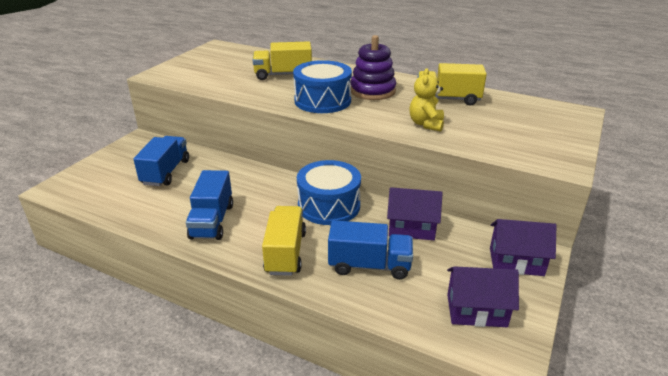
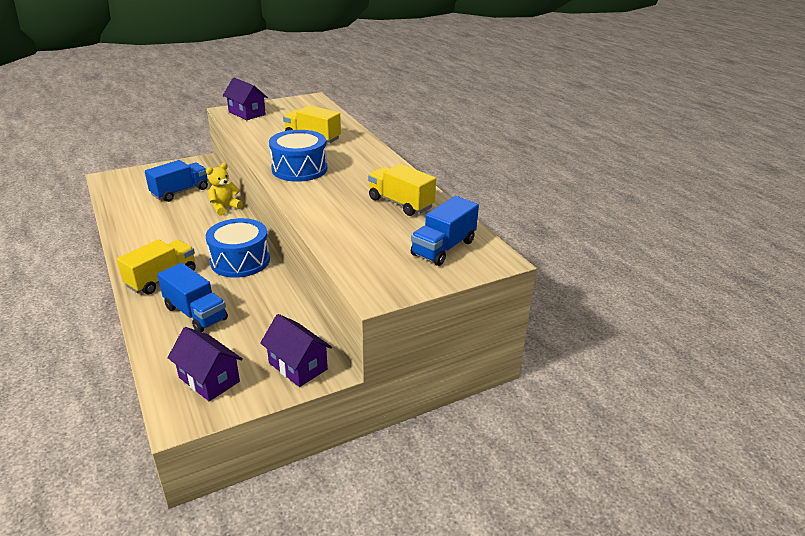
camera: 35 degrees right, 0 degrees up
blue truck [186,170,233,240] -> blue truck moved to [411,196,479,266]
purple stacking toy [350,35,396,100] -> none
purple house [387,187,443,240] -> purple house moved to [223,78,268,120]
yellow teddy bear [409,68,444,132] -> yellow teddy bear moved to [206,163,243,216]

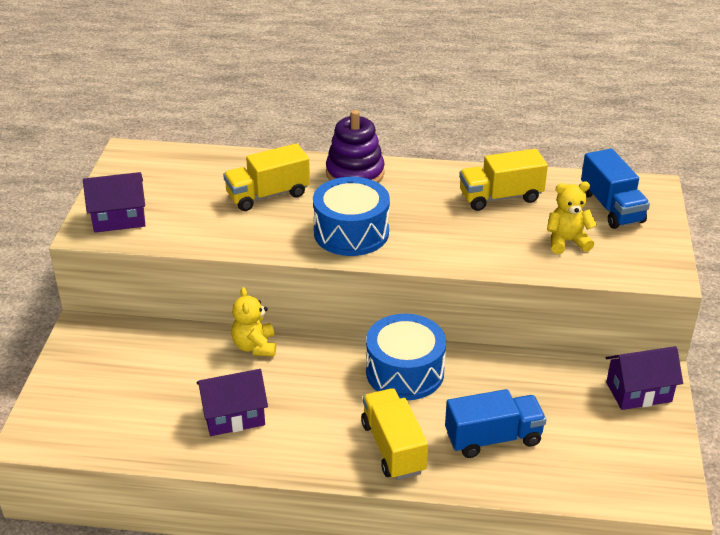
camera: 55 degrees left, 5 degrees up
blue truck [145,160,208,202] -> none
purple house [168,327,243,401] -> purple house moved to [197,369,268,436]
none -> purple stacking toy [326,110,385,183]
none -> yellow teddy bear [547,181,597,254]

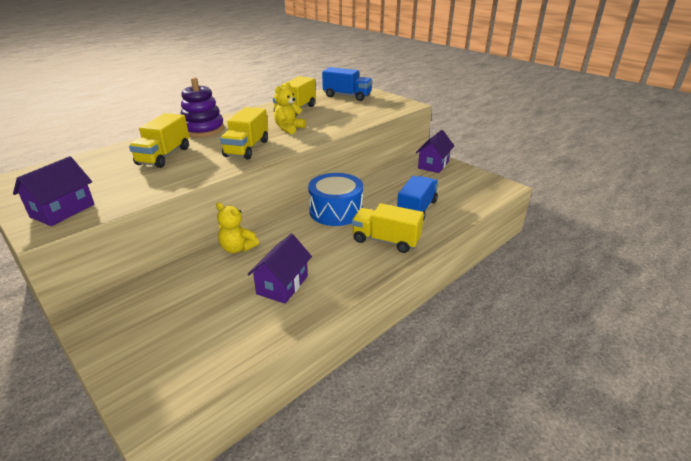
camera: 50 degrees left, 5 degrees down
blue drum [313,177,390,256] -> yellow truck [220,107,268,159]
yellow teddy bear [547,181,597,254] -> yellow teddy bear moved to [274,82,306,135]

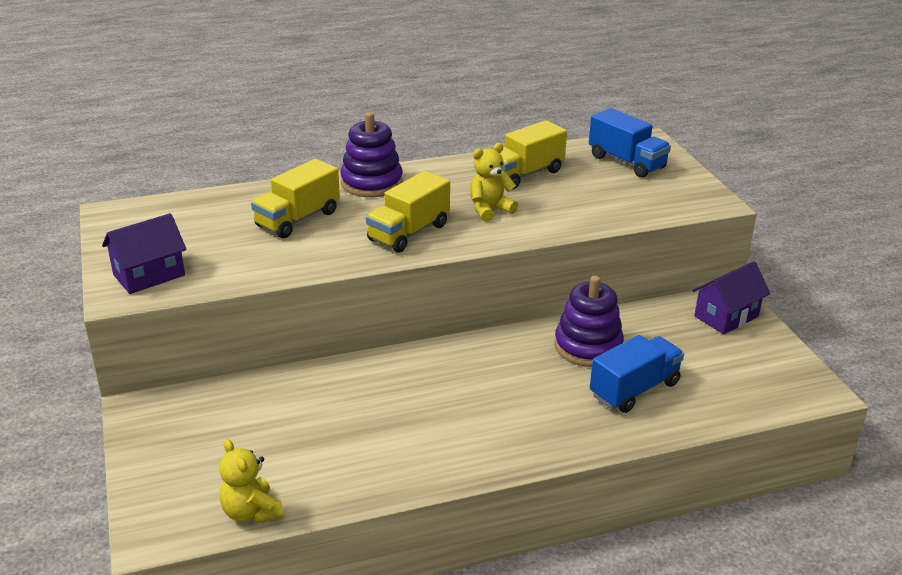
camera: 25 degrees right, 0 degrees up
yellow teddy bear [216,202,259,253] -> yellow teddy bear moved to [219,439,284,524]
purple house [248,234,312,304] -> none
blue drum [308,173,363,226] -> none
yellow truck [352,203,424,253] -> none
none -> purple stacking toy [554,276,624,367]

